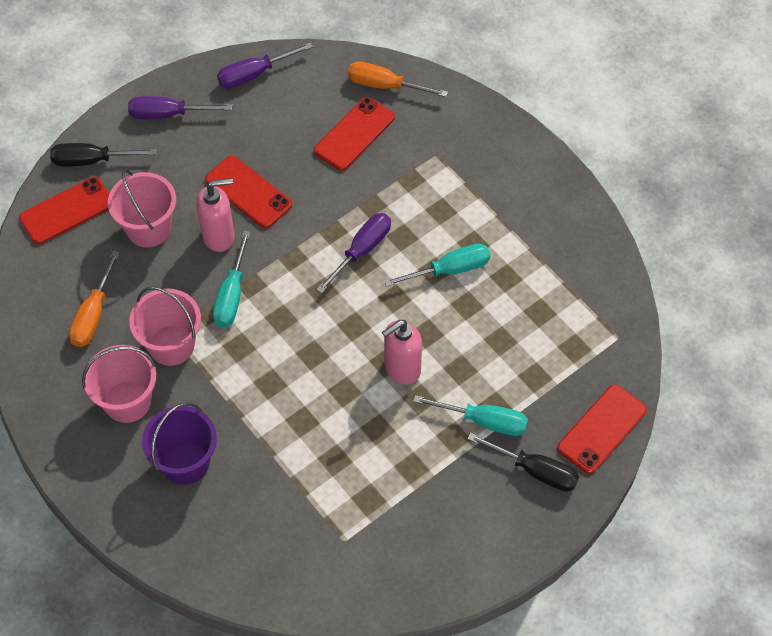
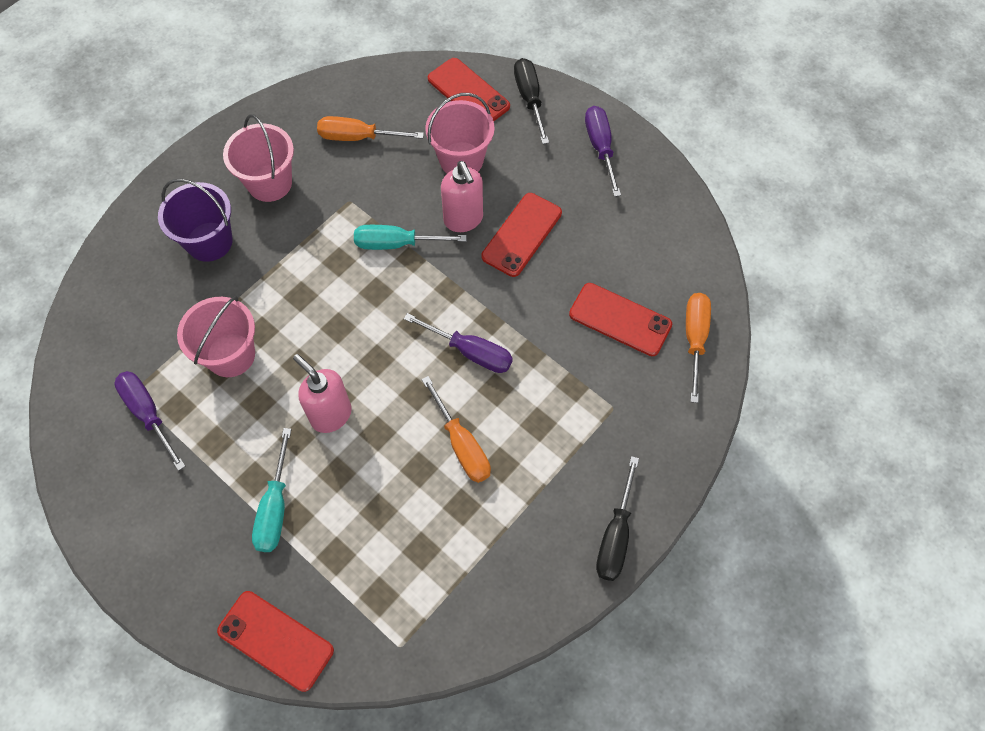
camera: 80 degrees right, 5 degrees up
pink bucket [129,286,201,366] -> pink bucket moved to [177,296,255,377]
purple screwdriver [217,43,313,88] -> purple screwdriver moved to [114,371,185,471]
turquoise screwdriver [384,244,490,287] -> orange screwdriver [421,376,491,483]
black screwdriver [467,433,579,491] -> black screwdriver moved to [596,456,639,581]

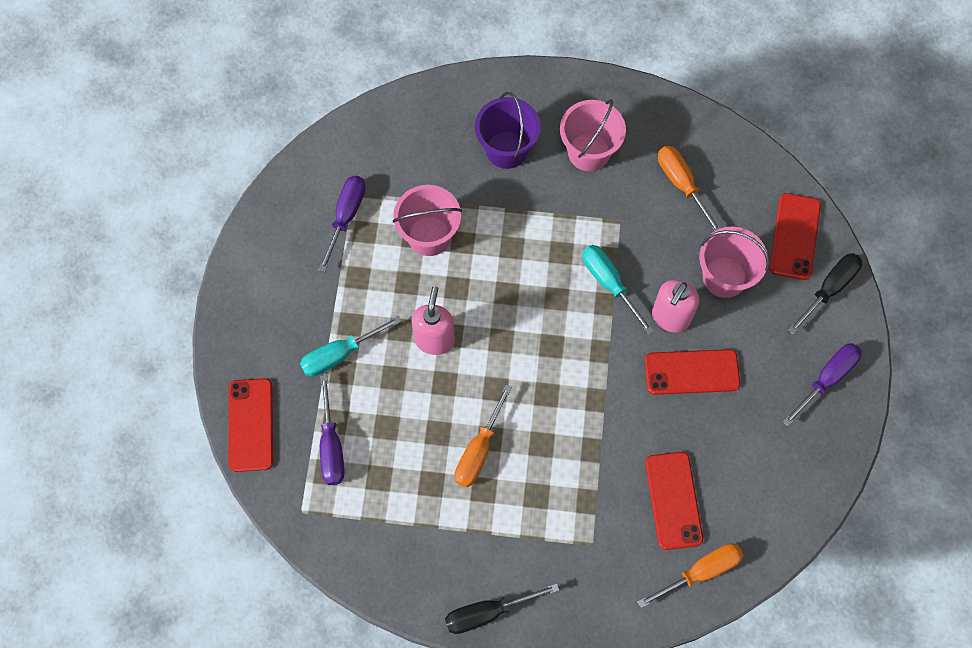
camera: 55 degrees right, 5 degrees up
purple screwdriver [404,313,513,373] -> purple screwdriver moved to [320,375,344,485]

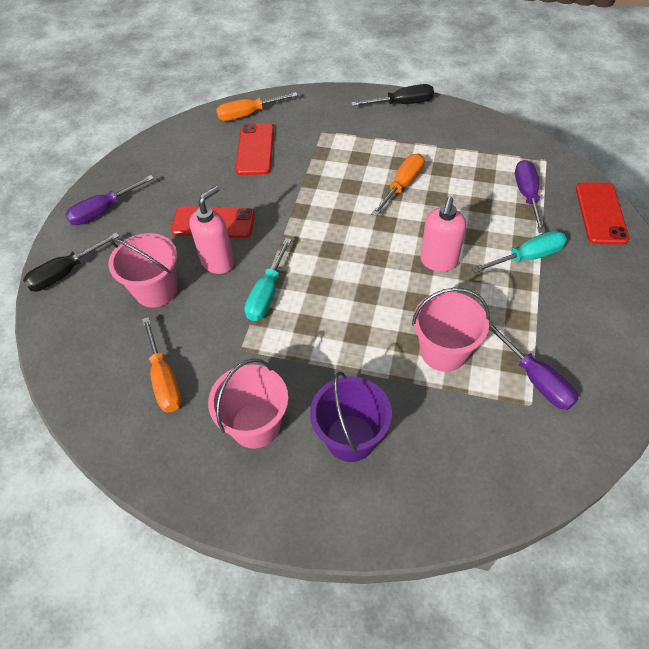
camera: 170 degrees left, 15 degrees down
purple screwdriver [319,176,366,272] -> purple screwdriver turned 60 degrees counterclockwise [489,322,578,410]
turquoise screwdriver [582,245,654,335] -> turquoise screwdriver turned 45 degrees clockwise [244,238,292,321]
red phone [769,193,821,280] -> none

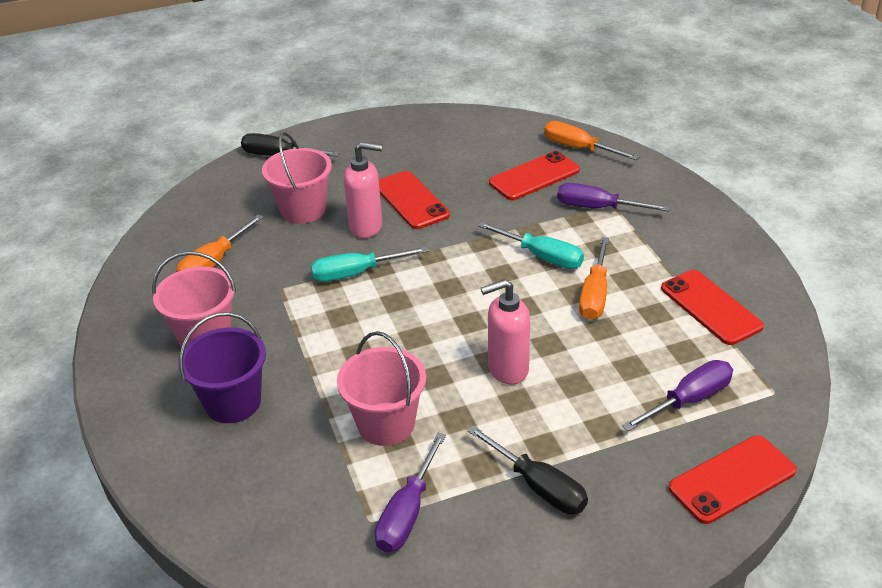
camera: 55 degrees right, 15 degrees down
purple screwdriver [65,175,154,225] -> purple screwdriver moved to [557,183,670,212]
black screwdriver [351,84,434,106] -> black screwdriver moved to [467,425,588,514]
orange screwdriver [371,154,425,216] -> orange screwdriver turned 105 degrees clockwise [579,237,609,320]
turquoise screwdriver [472,231,567,273] -> turquoise screwdriver moved to [477,222,584,269]
none -> red phone [661,270,764,345]

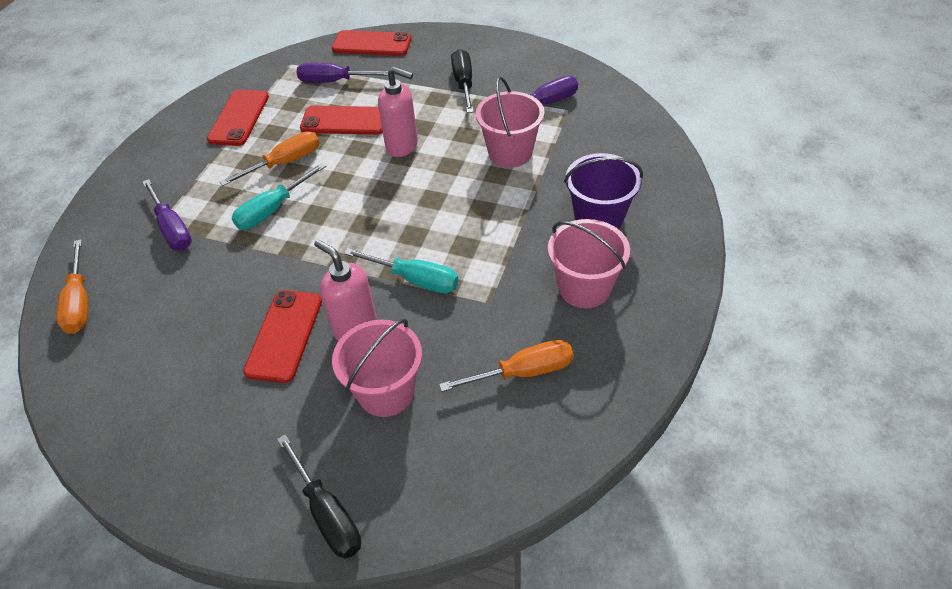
camera: 140 degrees left, 10 degrees up
turquoise screwdriver [477,222,584,269] -> turquoise screwdriver turned 120 degrees counterclockwise [232,163,326,229]
red phone [489,151,580,200] -> red phone moved to [300,105,383,135]

